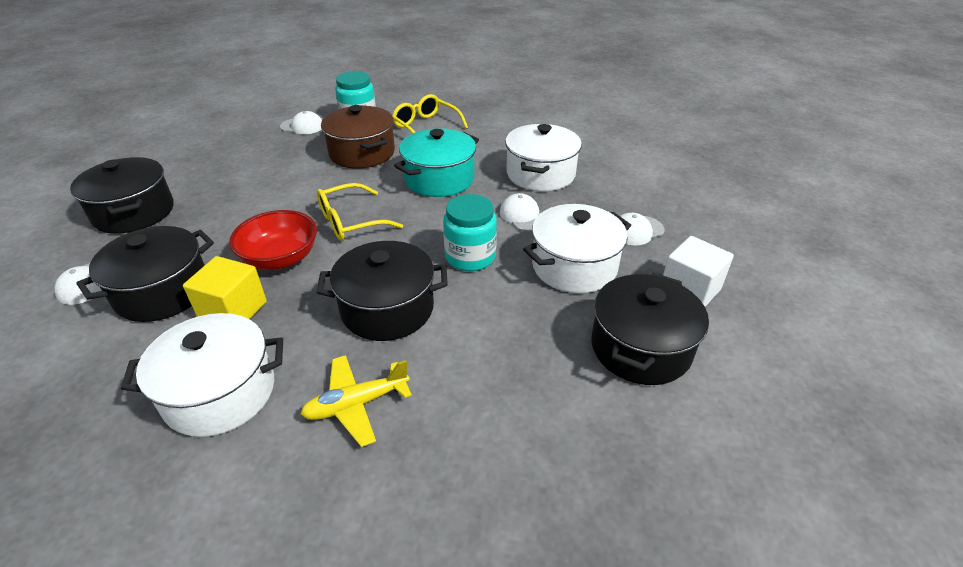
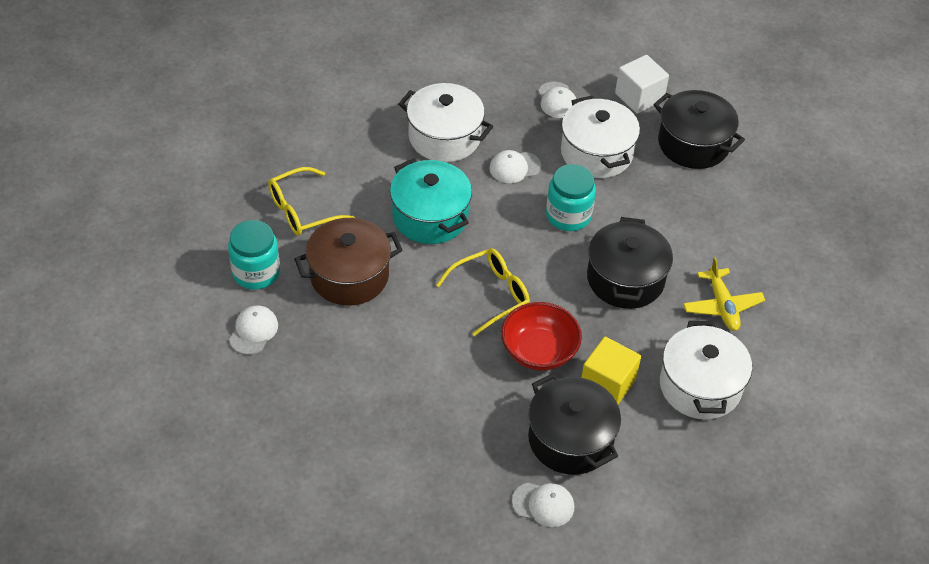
camera: 80 degrees left, 10 degrees up
black pot [70,157,174,234] -> none
yellow glasses [317,183,403,241] -> yellow glasses turned 105 degrees counterclockwise [436,248,530,336]

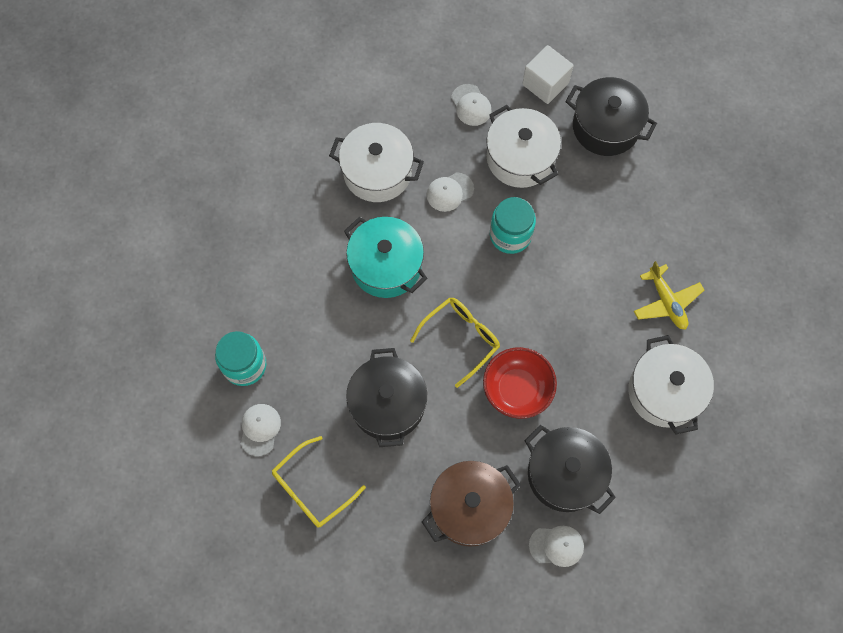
camera: 10 degrees left, 20 degrees up
yellow glasses [268,167,355,236] -> yellow glasses moved to [272,436,366,528]
brown pot [294,218,402,306] -> brown pot moved to [422,461,521,547]
yellow cube [581,337,641,404] -> none
black pot [587,217,673,309] -> black pot moved to [346,348,427,447]

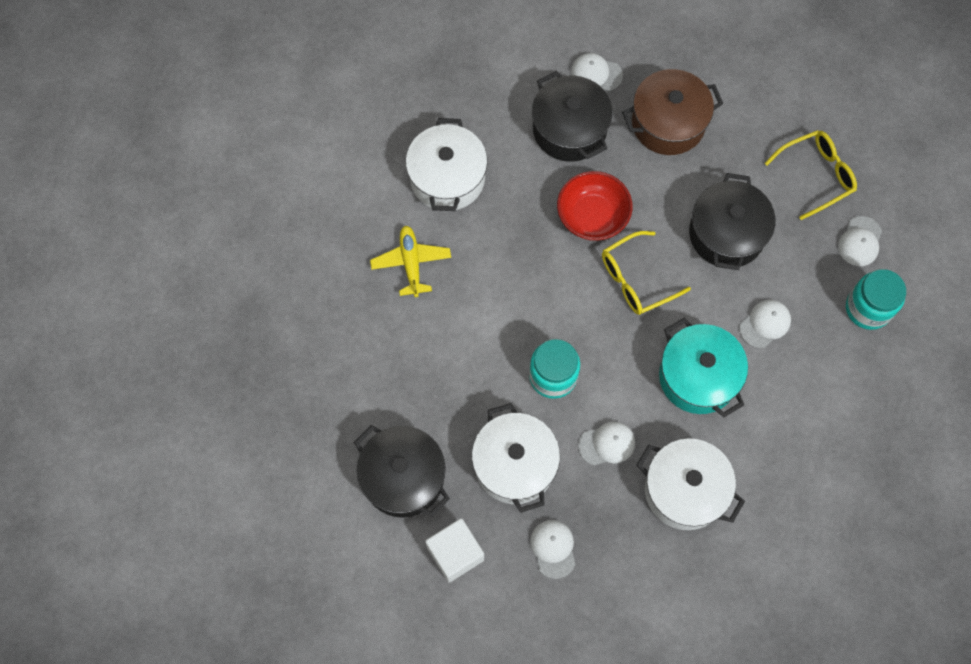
camera: 165 degrees left, 0 degrees up
none -> white cap [739,300,791,348]

